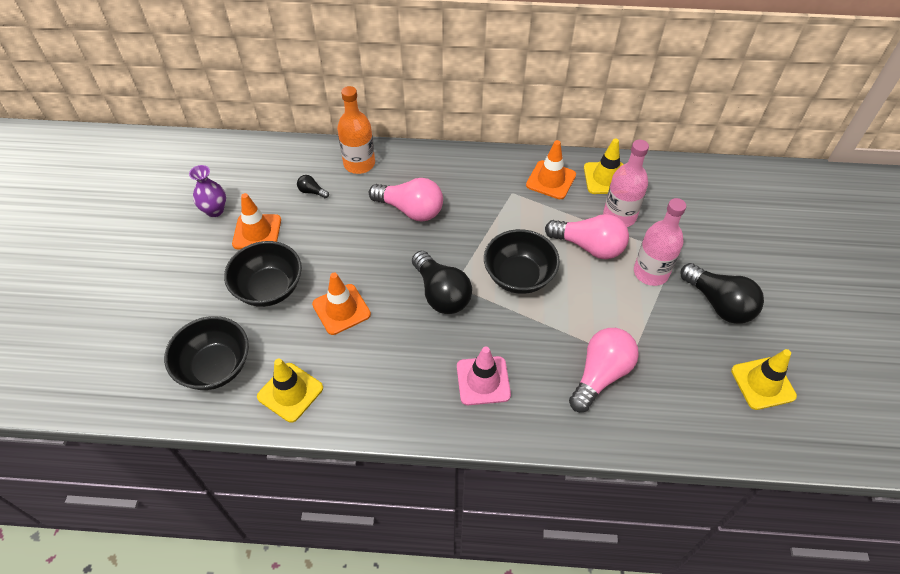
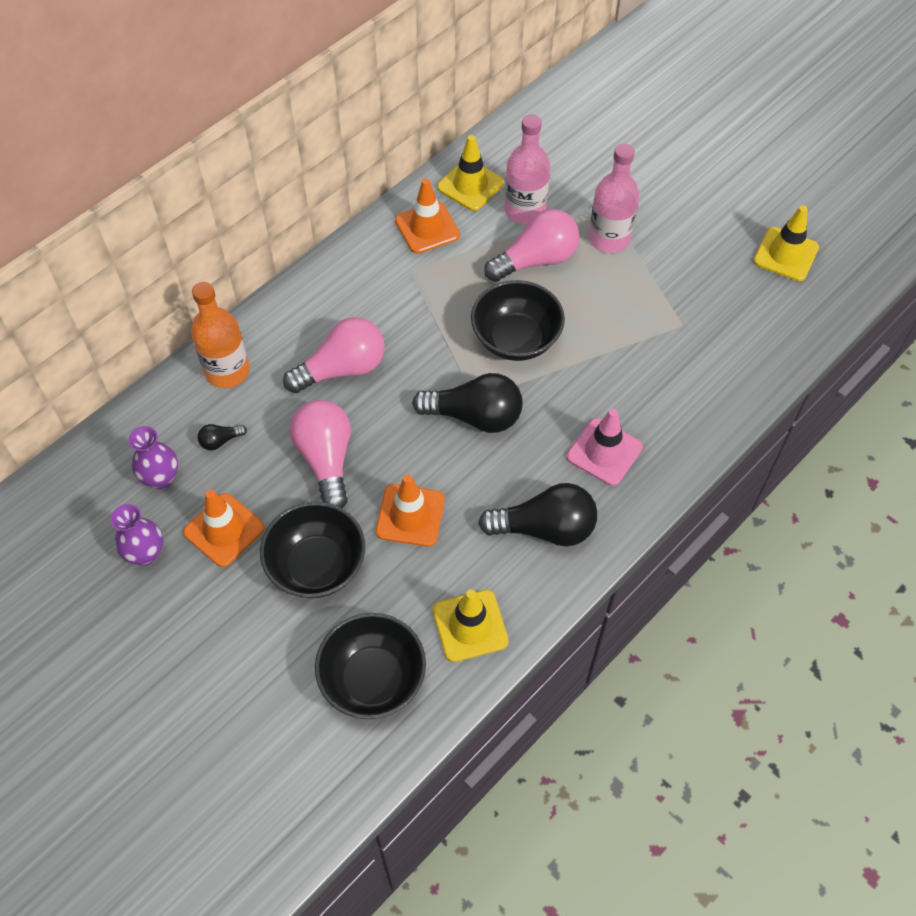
camera: 50 degrees left, 5 degrees up
pink light bulb [569,328,639,412] -> pink light bulb moved to [290,400,351,508]
black light bulb [681,263,764,324] -> black light bulb moved to [478,483,597,546]
none -> purple vase [128,426,178,489]

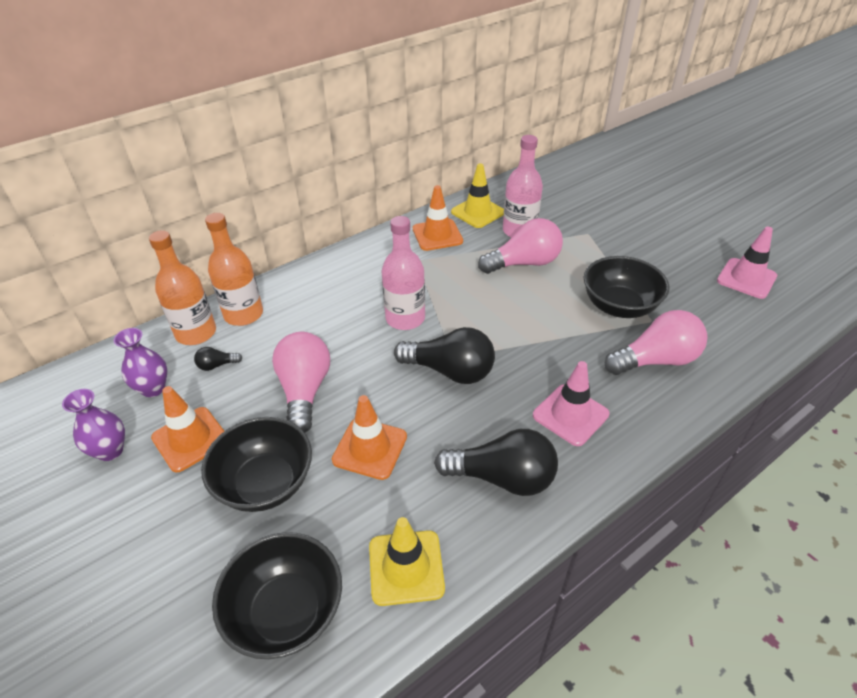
camera: 10 degrees right, 15 degrees down
pink light bulb [283,317,385,393] -> pink light bulb moved to [605,310,707,375]
black bowl [471,280,565,361] -> black bowl moved to [584,256,669,318]
pink bottle [589,143,639,253] -> pink bottle moved to [382,216,425,330]
yellow traffic cone [753,205,819,281] -> pink traffic cone [717,227,777,299]
none -> orange bottle [149,230,216,345]

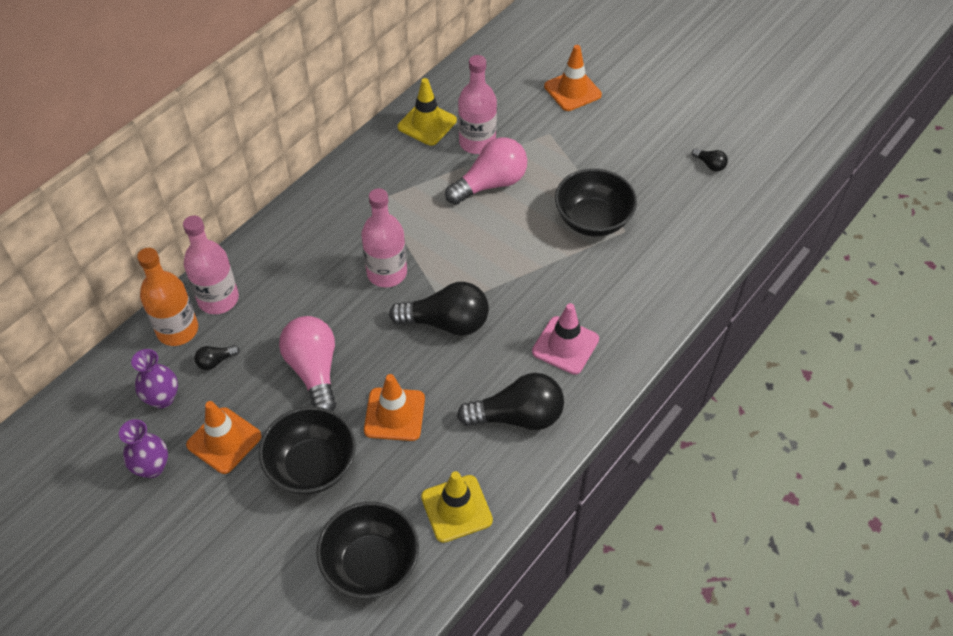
camera: 15 degrees left, 10 degrees up
orange bottle [205,213,263,326] -> pink bottle [183,216,239,314]
orange traffic cone [413,185,463,251] -> orange traffic cone moved to [544,45,602,111]
pink light bulb [605,310,707,375] -> none
pink traffic cone [717,227,777,299] -> black light bulb [692,148,728,171]

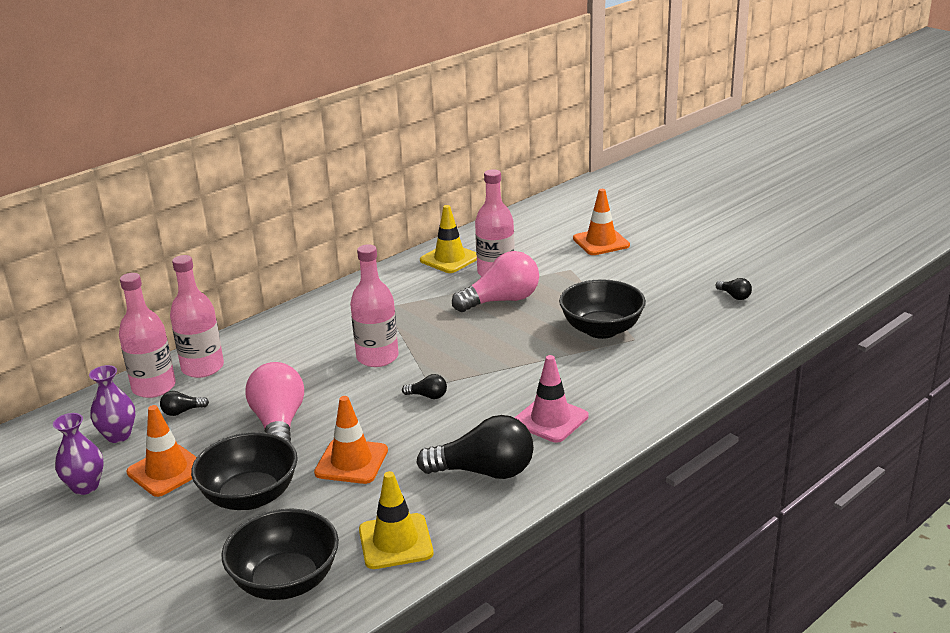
camera: 10 degrees right, 25 degrees down
orange bottle [137,248,198,346] -> pink bottle [119,273,176,398]
black light bulb [389,282,489,336] -> black light bulb [402,374,447,399], size x0.44

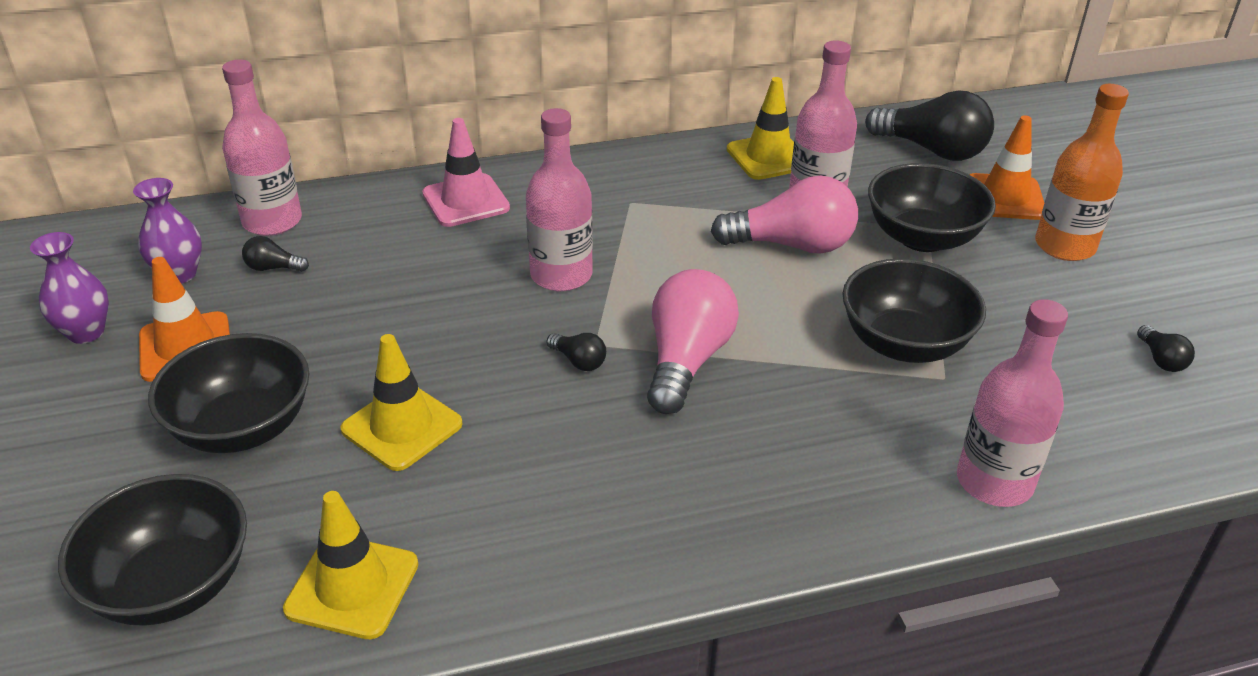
camera: 25 degrees right, 10 degrees up
pink bottle [170,255,224,378] -> pink bottle moved to [957,299,1068,507]
pink light bulb [246,362,304,443] -> pink light bulb moved to [647,269,739,414]
orange traffic cone [314,396,388,484] -> yellow traffic cone [340,334,462,471]
black light bulb [416,415,534,479] -> black light bulb moved to [865,90,994,161]
pink traffic cone [514,355,588,443] -> pink traffic cone moved to [422,118,510,227]
none -> black bowl [868,163,996,252]
none -> orange bottle [1035,84,1129,261]

